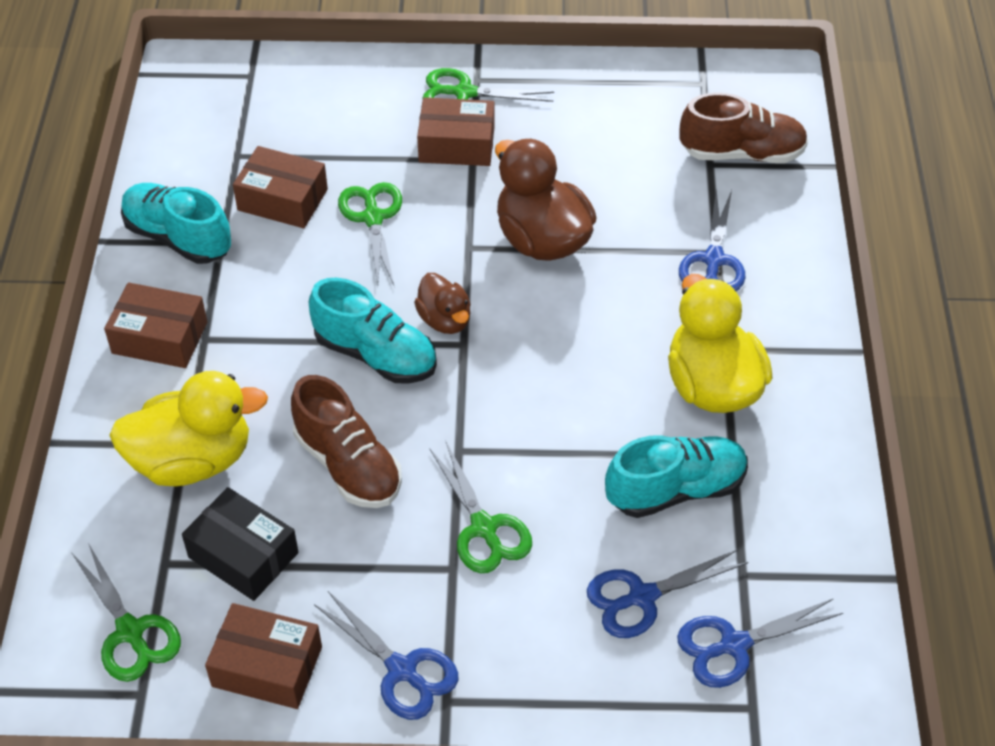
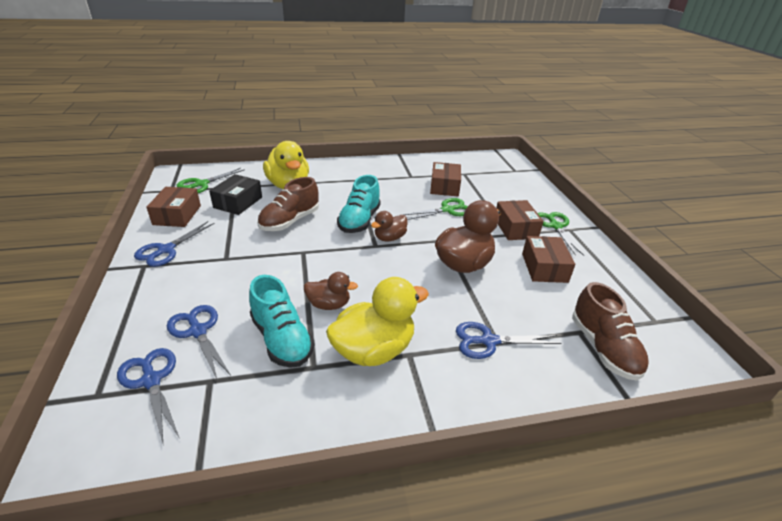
camera: 75 degrees right, 15 degrees down
brown box [104,282,208,368] -> brown box moved to [522,236,575,283]
turquoise shoe [121,183,231,264] -> none
green scissors [429,440,532,573] -> none
none -> brown duck [304,272,358,310]

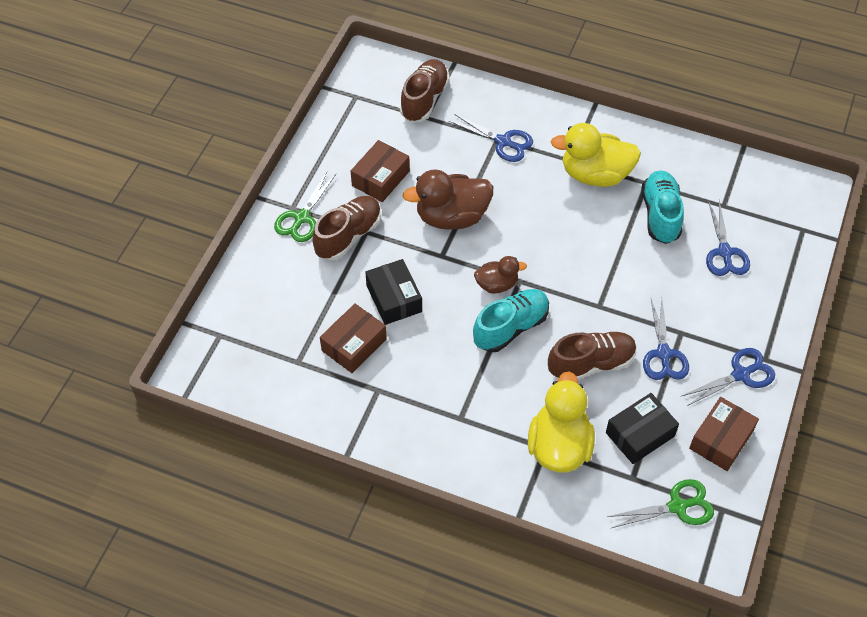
camera: 145 degrees left, 20 degrees up
blue scissors [117,348,179,443] -> blue scissors moved to [643,299,689,380]
brown duck [304,272,358,310] -> none
green scissors [402,198,468,220] -> black box [365,259,422,325]
brown box [496,200,544,240] -> brown shoe [312,196,381,260]

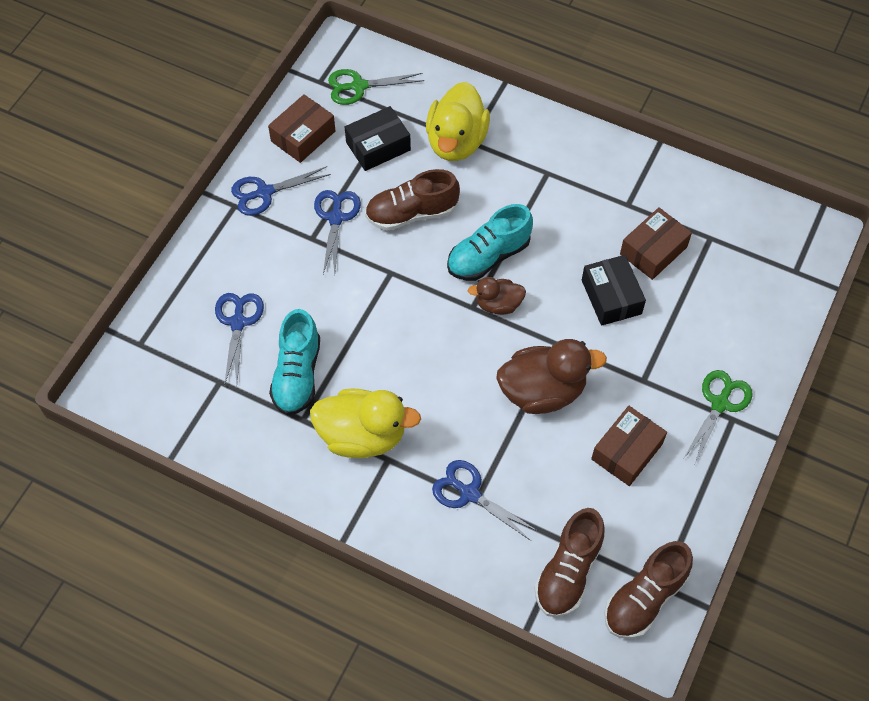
camera: 175 degrees left, 5 degrees up
brown shoe [312,196,381,260] -> brown shoe moved to [604,541,693,639]

